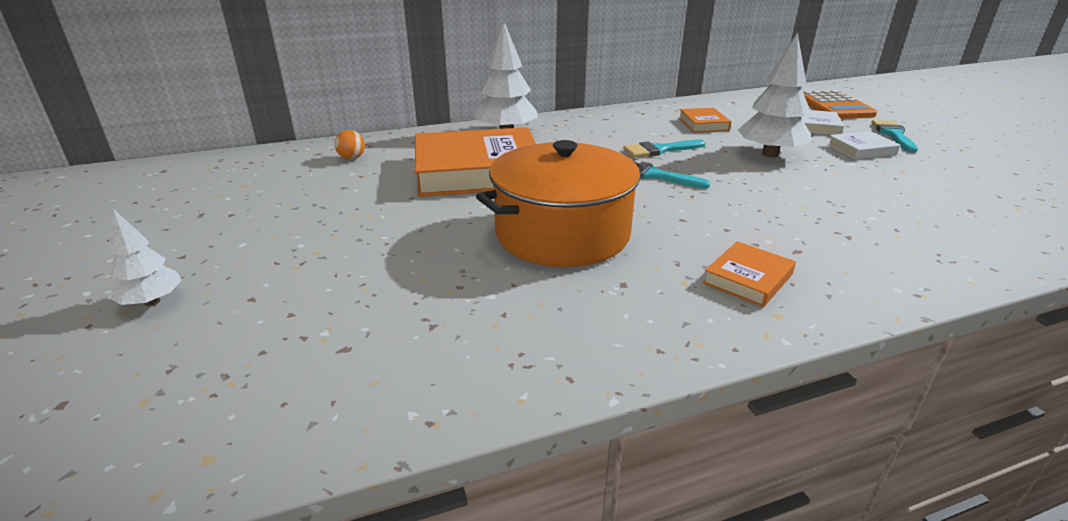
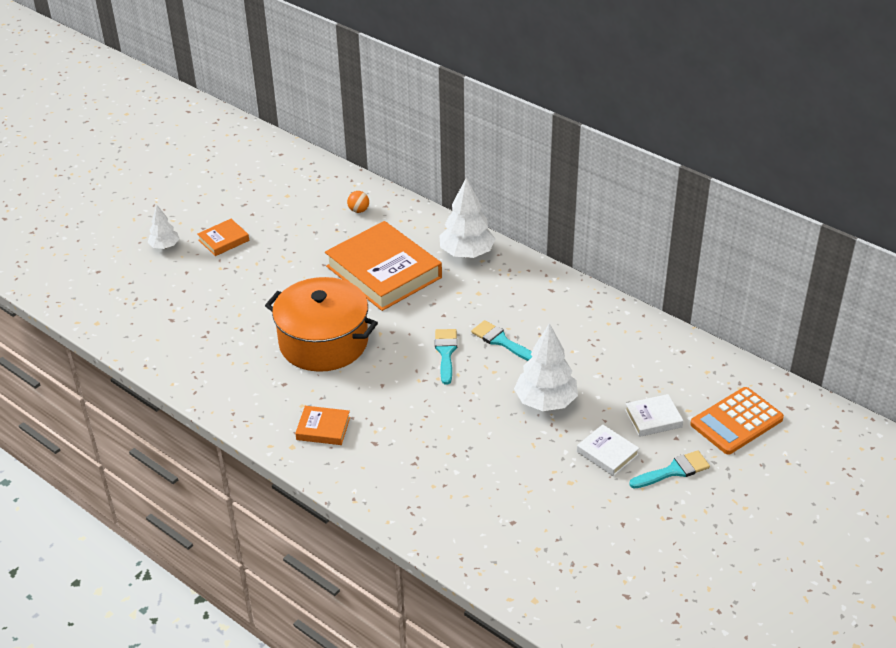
camera: 60 degrees right, 10 degrees up
orange book [678,108,731,132] -> orange book moved to [198,219,249,256]

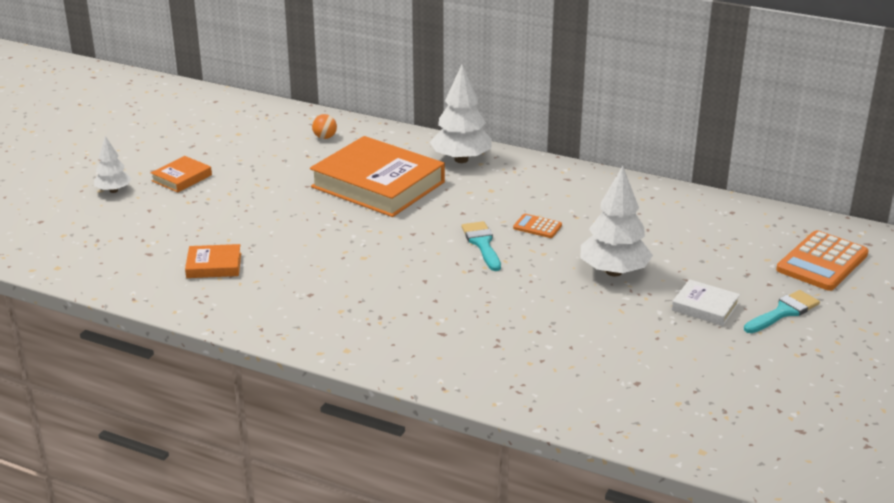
camera: 15 degrees left, 10 degrees down
orange pot [265,277,378,372] -> none
orange book [295,406,350,445] -> orange book moved to [185,244,241,278]
turquoise brush [471,320,532,361] -> orange calculator [513,214,562,238]
white book [625,394,683,437] -> none

